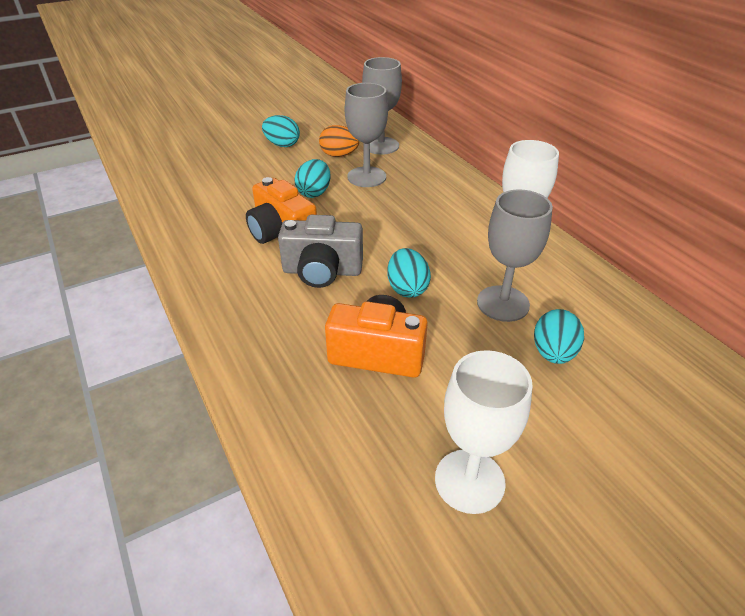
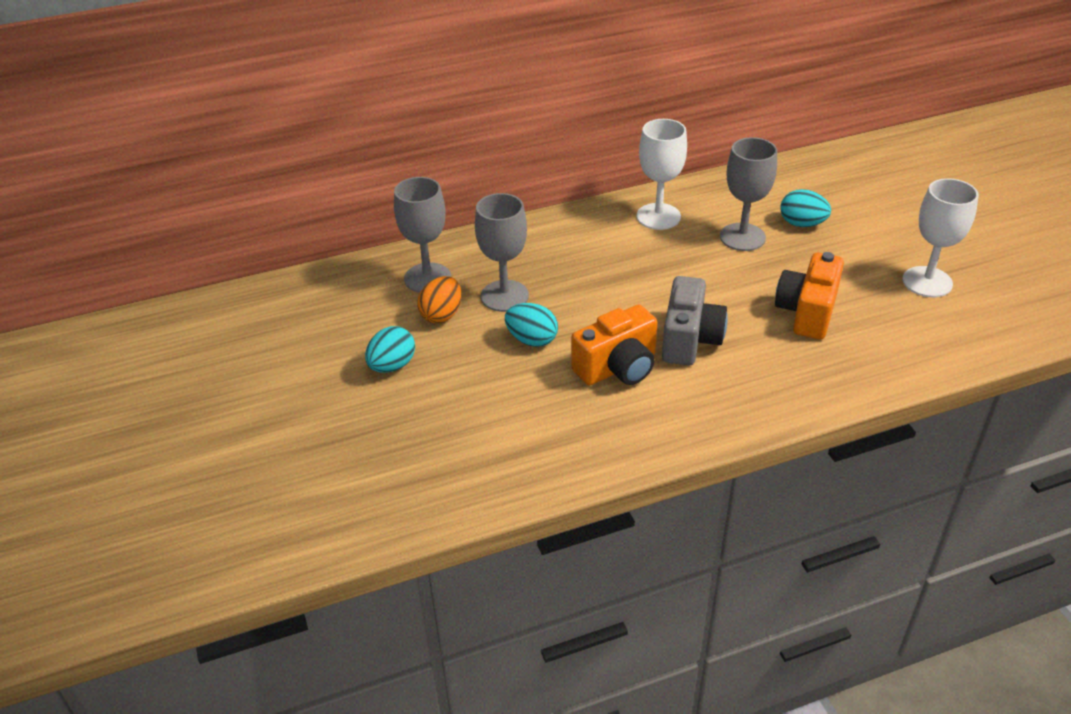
camera: 80 degrees left, 0 degrees up
turquoise egg [387,248,431,298] -> none

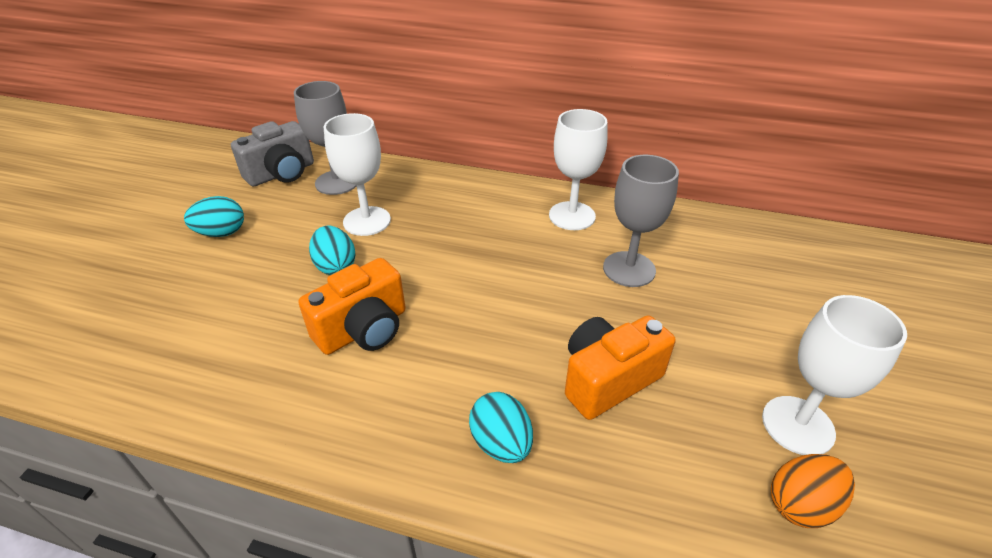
camera: 35 degrees right, 0 degrees up
orange egg [417,276,462,323] -> orange egg moved to [771,454,855,528]
grey goblet [475,193,529,312] -> white goblet [324,113,391,236]
orange camera [571,305,657,385] -> orange camera turned 45 degrees counterclockwise [298,258,406,355]
grey camera [662,276,728,366] -> grey camera moved to [231,121,314,187]
turquoise egg [780,189,831,227] -> turquoise egg moved to [469,392,533,463]

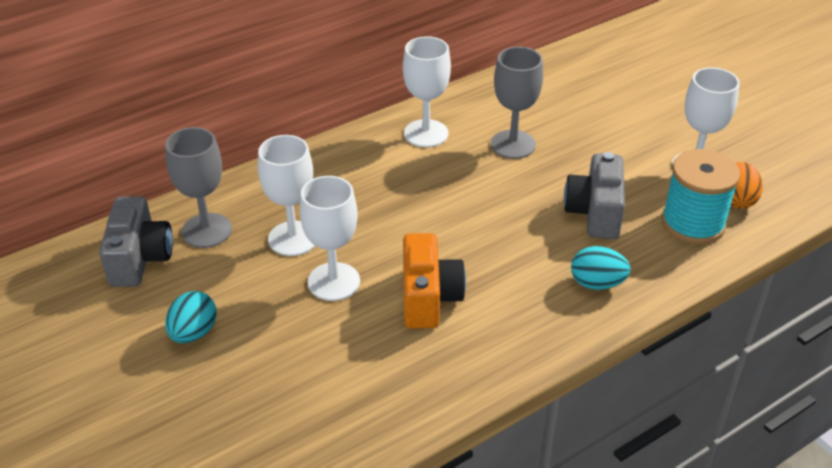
camera: 50 degrees left, 0 degrees up
turquoise egg [309,225,355,275] -> white goblet [300,176,360,301]
orange camera [565,315,676,420] -> grey camera [564,152,625,239]
none -> turquoise spool [662,149,740,244]

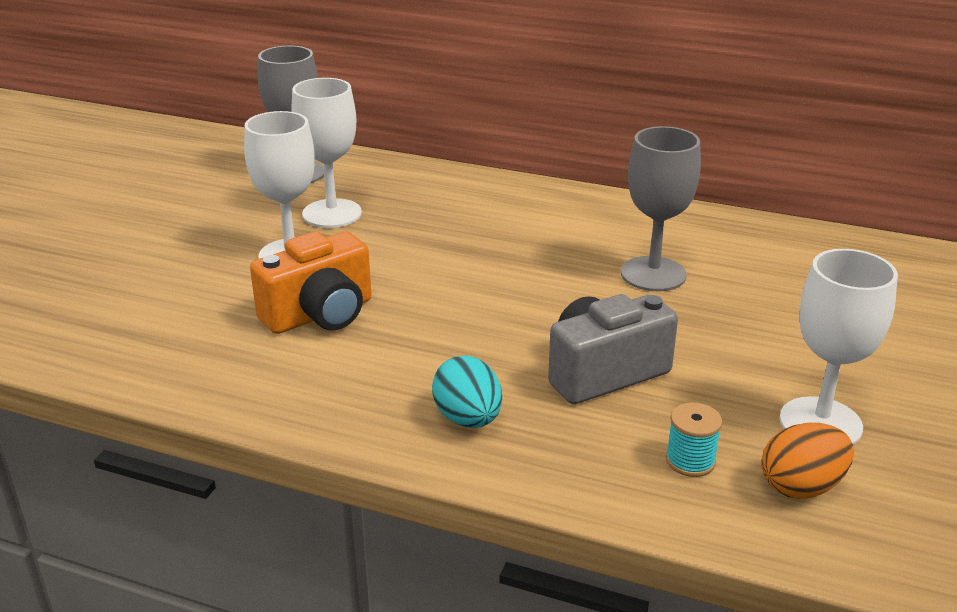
camera: 55 degrees right, 10 degrees down
grey camera [99,196,173,287] -> none
turquoise egg [165,291,217,343] -> none
white goblet [403,36,451,147] -> none
turquoise spool [662,149,740,244] -> turquoise spool [666,403,722,477], size x0.46

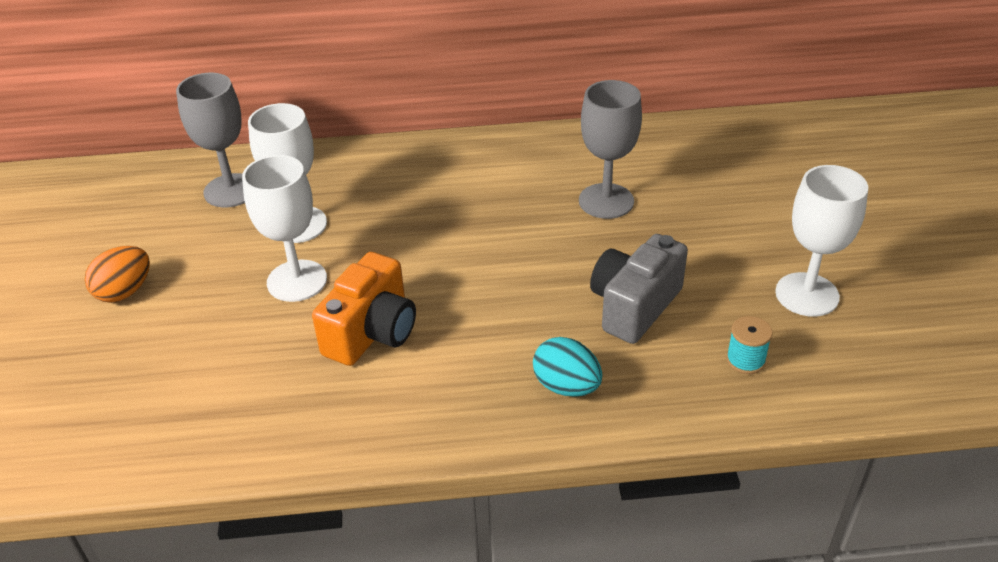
camera: 25 degrees left, 10 degrees up
orange egg [761,423,854,499] -> orange egg moved to [85,246,150,303]

